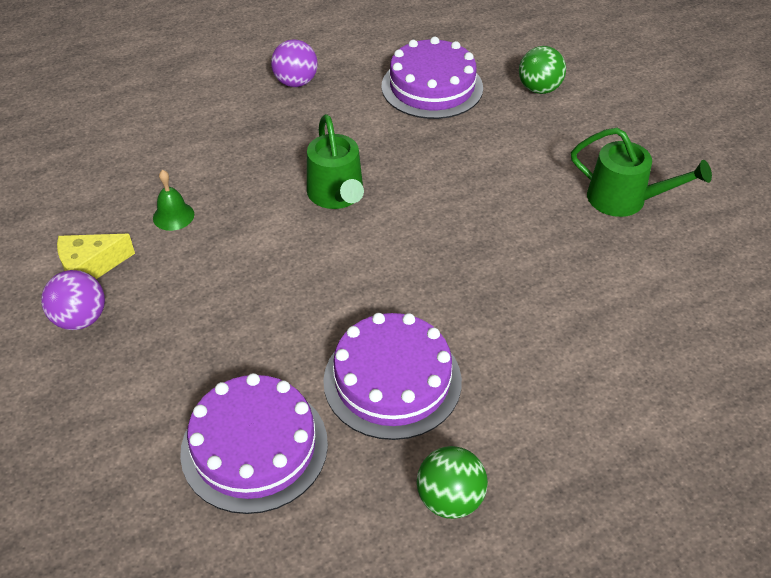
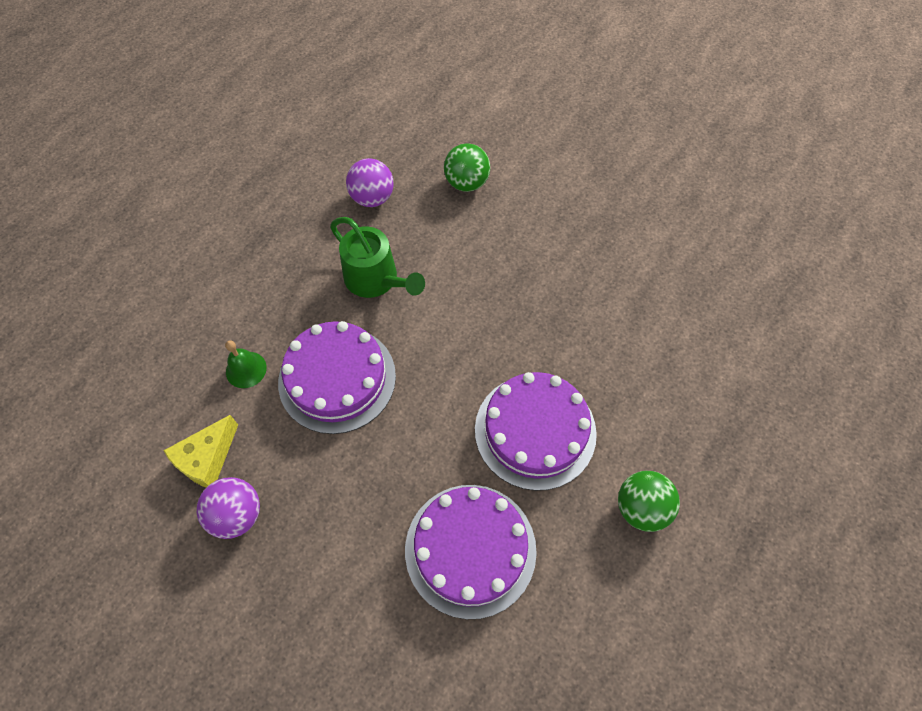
camera: 30 degrees left, 15 degrees up
purple ball [271,39,318,87] -> purple ball moved to [346,158,394,207]
purple cake [382,37,483,119] -> purple cake moved to [278,321,396,434]
green ball [519,46,566,94] -> green ball moved to [444,143,490,192]
green watering can [571,128,712,217] -> none

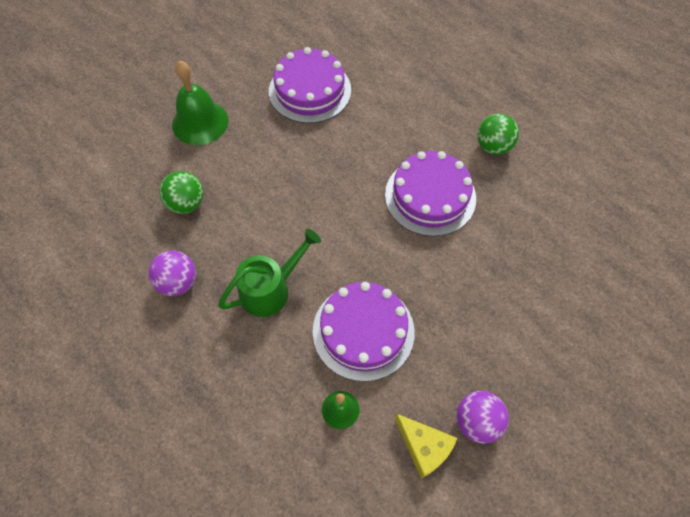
camera: 80 degrees left, 0 degrees up
purple cake [405,485,537,619] -> purple cake moved to [269,47,351,123]
none -> green bell [172,61,228,145]

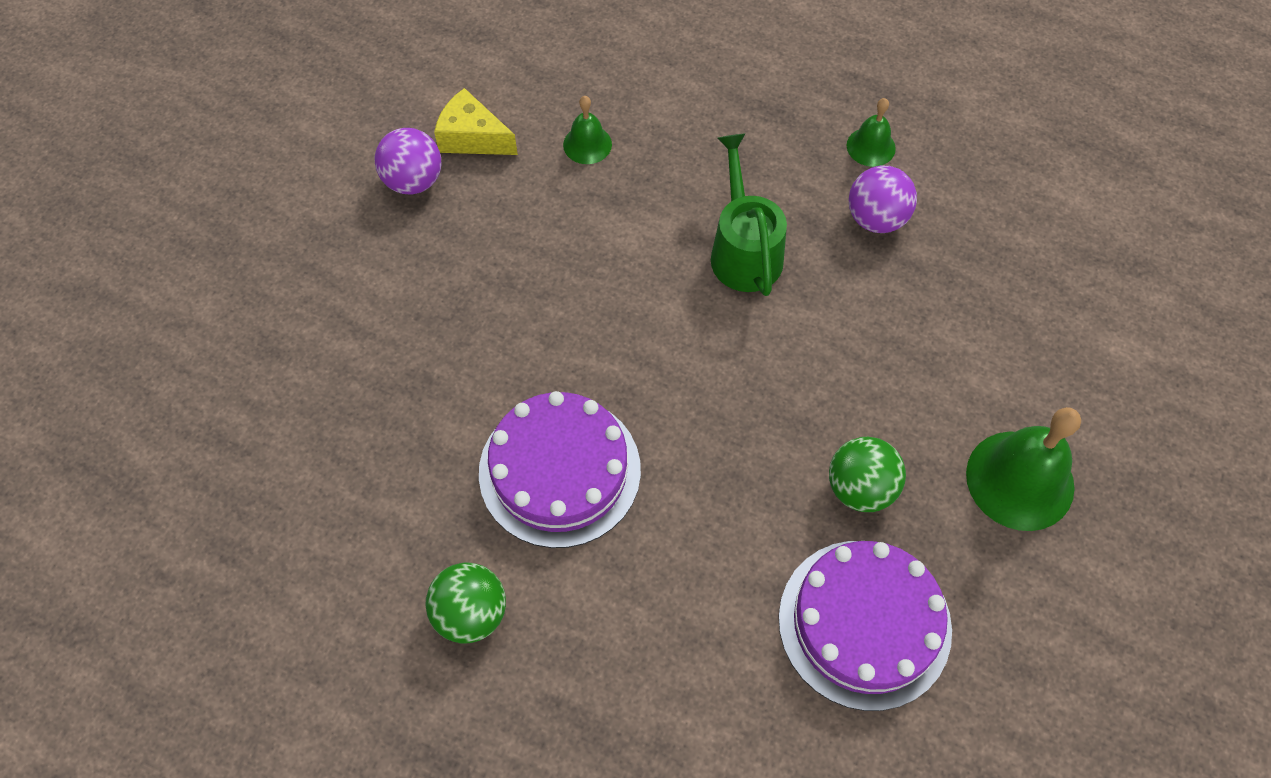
camera: 160 degrees right, 0 degrees up
green ball [159,171,203,214] -> green ball moved to [829,437,906,512]
green watering can [218,229,321,317] -> green watering can turned 135 degrees clockwise [711,134,787,296]
purple cake [313,282,414,382] -> none
none -> green bell [847,98,896,167]

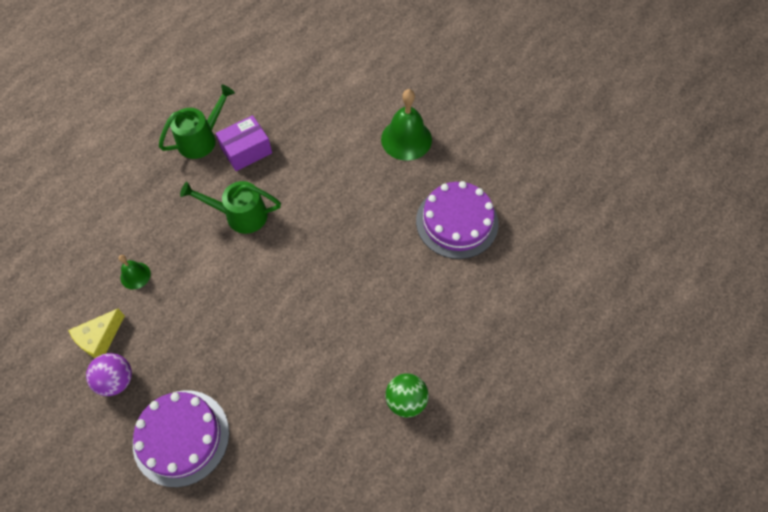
camera: 75 degrees left, 0 degrees up
purple cake [479,391,641,548] -> purple cake moved to [133,390,229,487]
green ball [829,437,906,512] -> none
green bell [847,98,896,167] -> green watering can [159,85,235,159]
purple ball [848,165,917,233] -> purple box [216,115,272,171]

